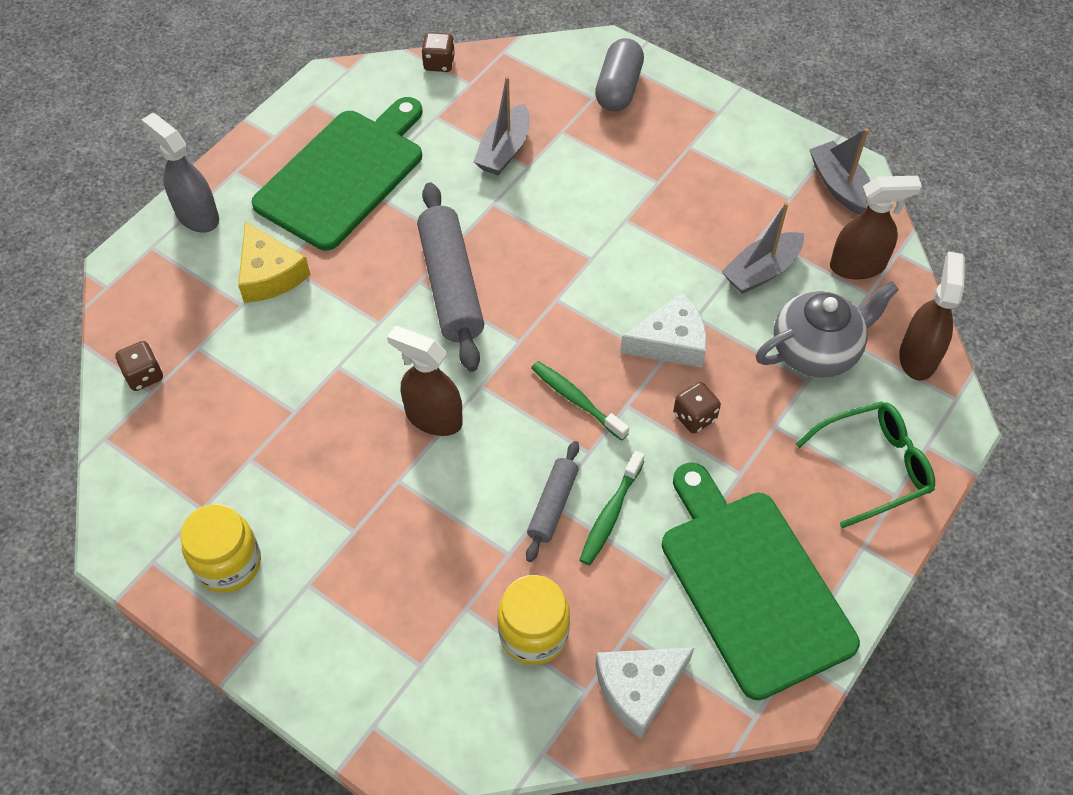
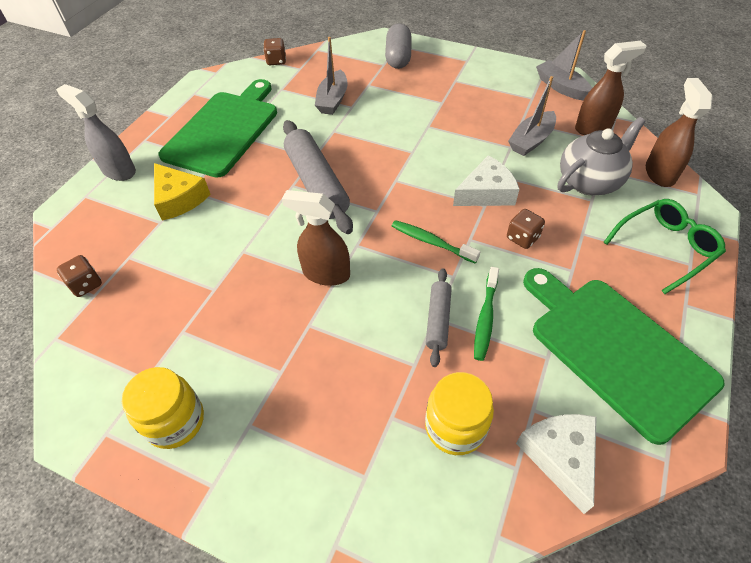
camera: 10 degrees left, 5 degrees down
white cheese [595,648,694,739] -> white cheese turned 120 degrees clockwise [516,414,597,514]

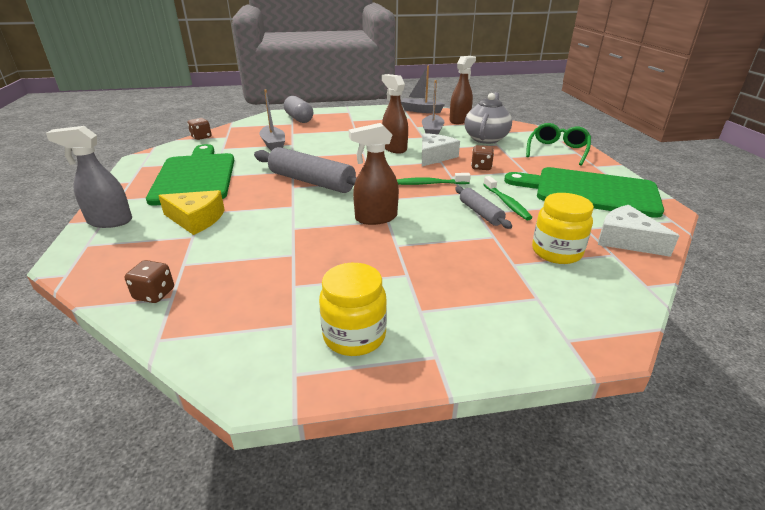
camera: 35 degrees left, 20 degrees down
brown spray bottle [646,78,713,187] -> brown spray bottle moved to [382,74,408,154]

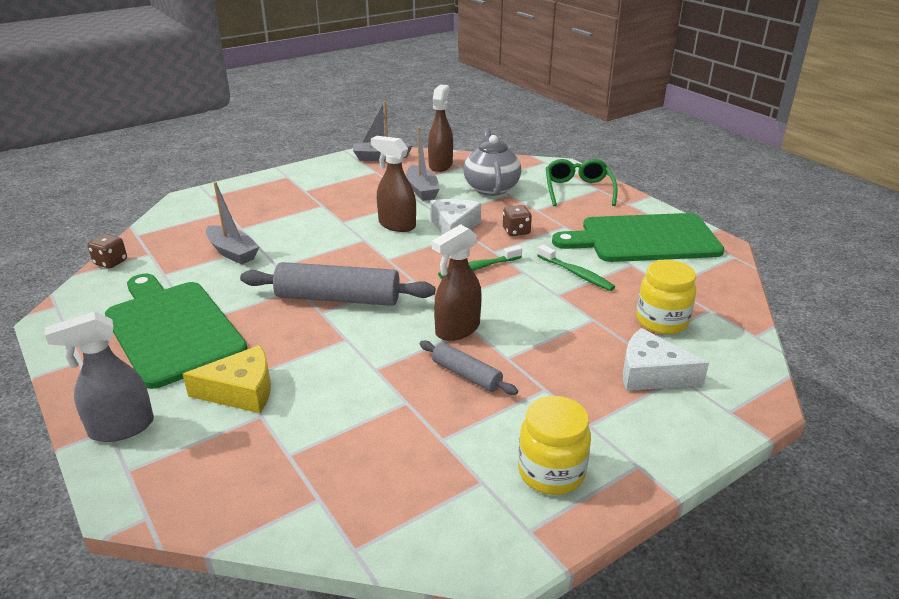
camera: 25 degrees left, 0 degrees up
brown dice [125,260,174,303] -> none
grey capsule [284,96,313,123] -> none
grey rolling pin [455,186,512,229] -> grey rolling pin moved to [420,340,518,395]
white cheese [598,205,679,257] -> white cheese moved to [623,328,709,391]

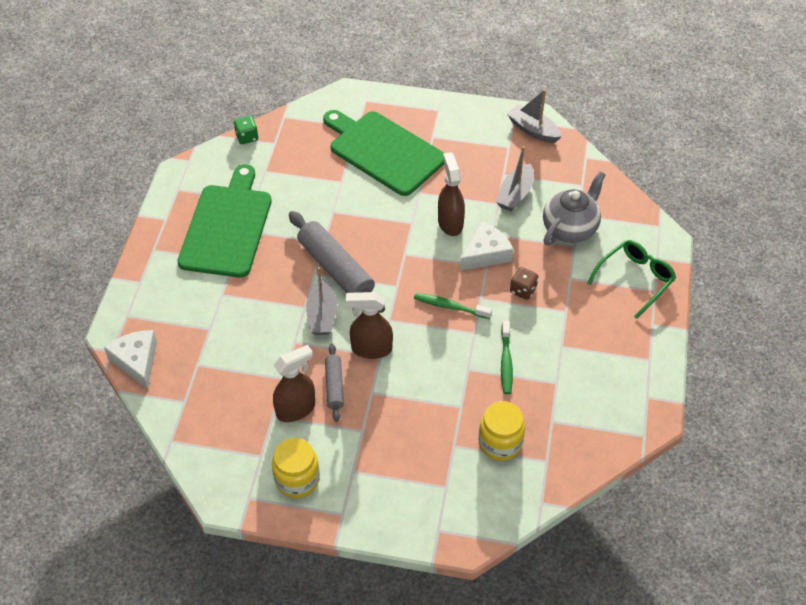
camera: 45 degrees right, 20 degrees up
grey spray bottle [45,311,154,442] -> none
brown dice [88,234,127,268] -> green dice [234,116,258,144]
yellow cheese [183,345,271,413] -> none
grey boat [206,182,259,265] -> grey boat moved to [306,267,337,335]
brown spray bottle [428,85,453,172] -> brown spray bottle moved to [273,345,315,422]
green cutting board [552,213,724,262] -> green cutting board moved to [323,110,444,196]
white cheese [623,328,709,391] -> white cheese moved to [104,330,157,389]

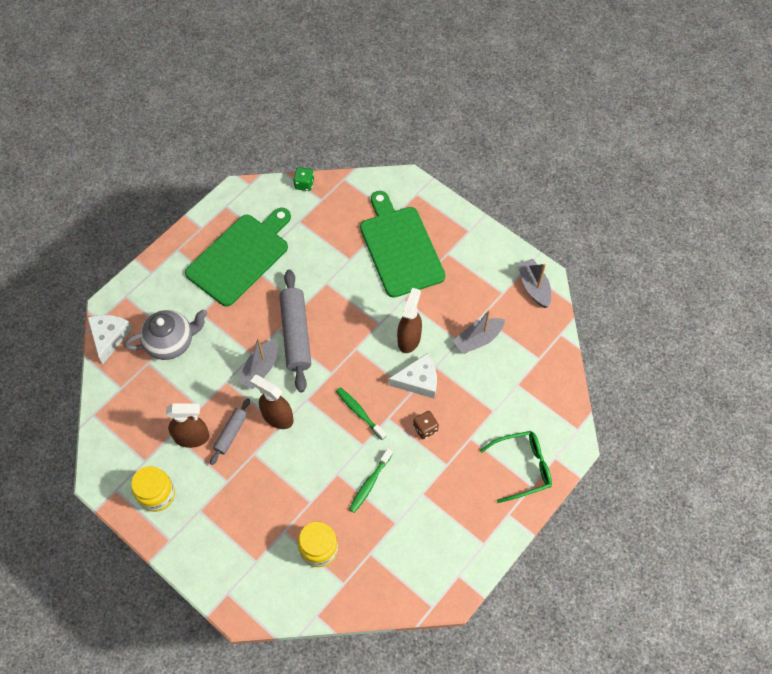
camera: 30 degrees right, 10 degrees up
grey teapot [543,171,606,245] -> grey teapot moved to [124,309,208,360]

